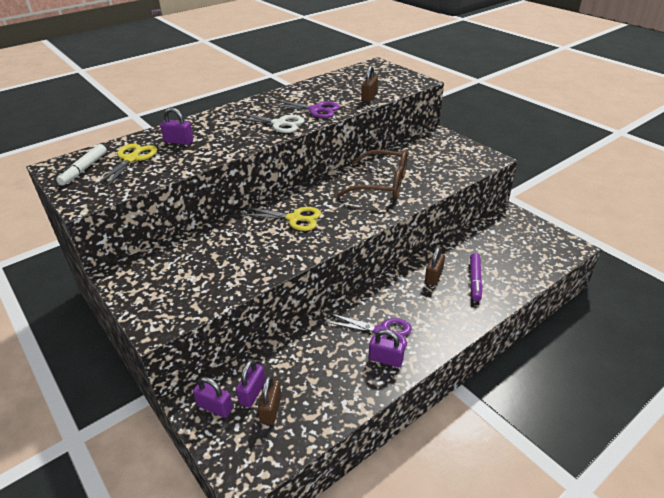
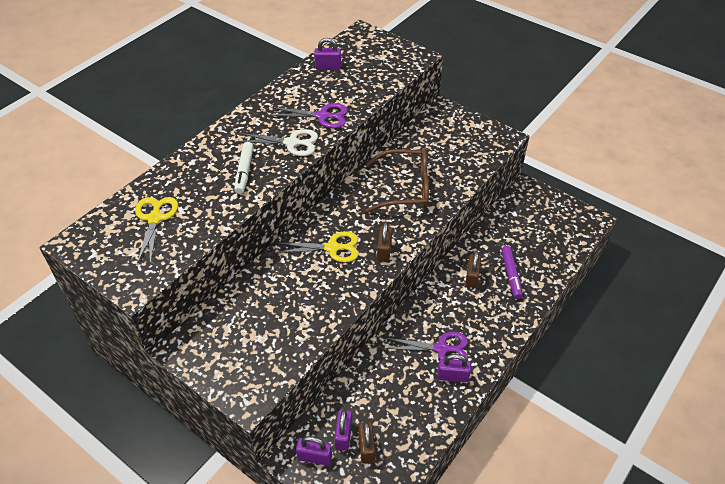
camera: 15 degrees left, 10 degrees up
white marker [56,144,107,185] -> white marker moved to [234,142,254,194]
purple padlock [160,108,193,145] -> purple padlock moved to [314,38,341,69]
brown padlock [361,66,378,102] -> brown padlock moved to [377,222,392,262]

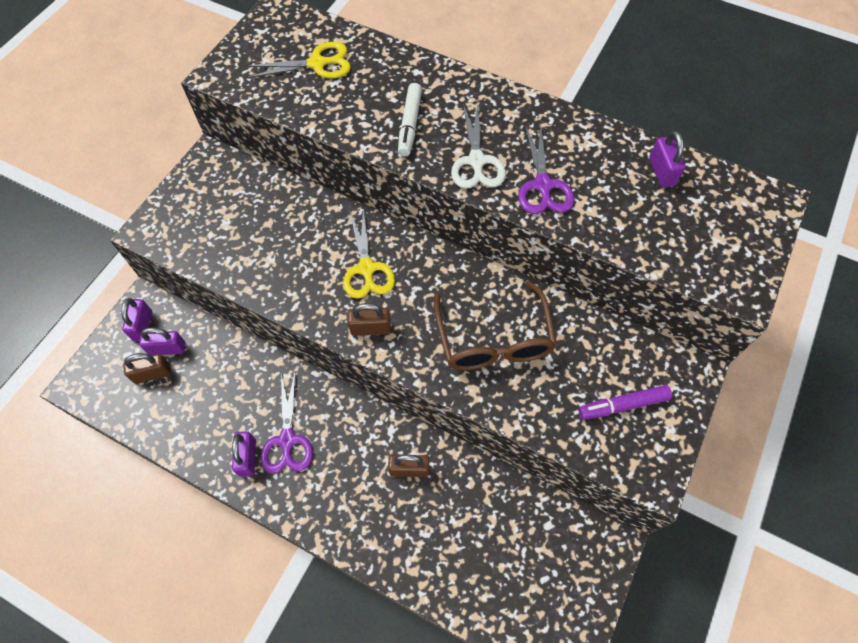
camera: 80 degrees right, 15 degrees up
white marker [234,142,254,194] -> white marker turned 75 degrees counterclockwise [398,83,422,157]
purple marker [501,246,523,299] -> purple marker moved to [579,385,672,420]

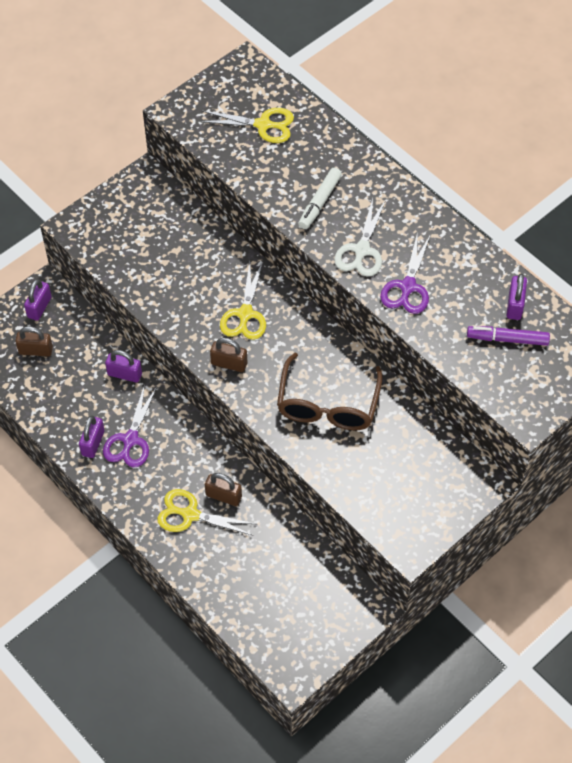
camera: 20 degrees right, 5 degrees down
purple padlock [139,328,185,355] -> purple padlock moved to [105,350,142,383]
purple marker [579,385,672,420] -> purple marker moved to [467,326,550,346]
none -> yellow scissors [157,489,256,536]

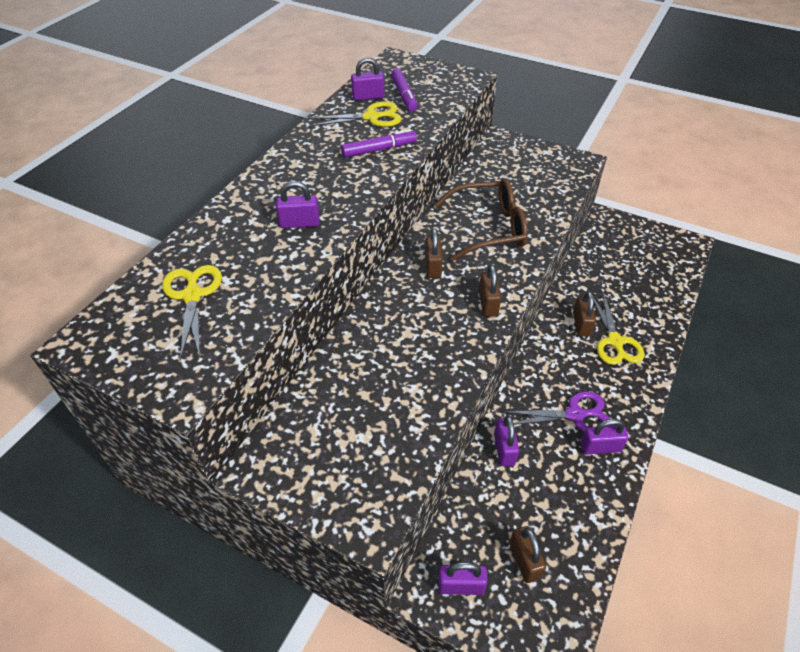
camera: 110 degrees left, 10 degrees down
yellow scissors [220,261,266,340] -> yellow scissors moved to [308,101,402,127]
white marker [298,168,342,229] -> purple padlock [276,181,320,228]
white scissors [334,198,386,276] -> none
purple scissors [380,232,431,314] -> purple marker [341,129,417,158]
none -> brown padlock [425,228,443,278]

